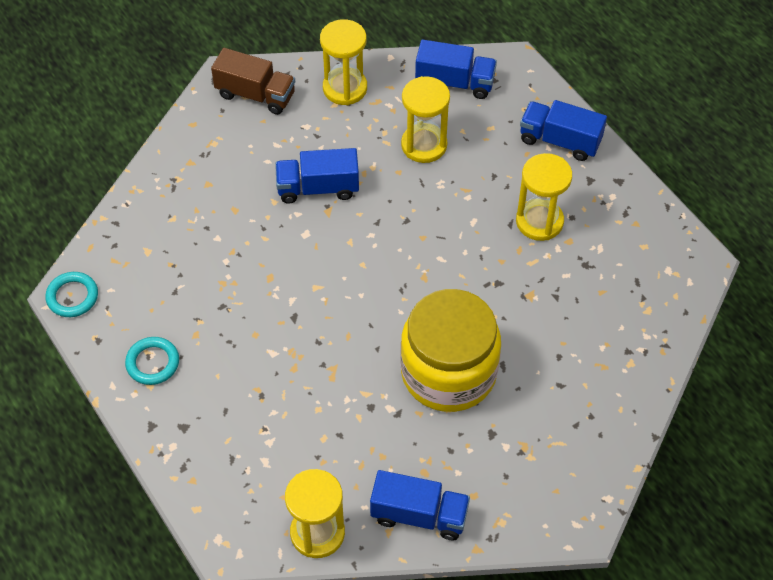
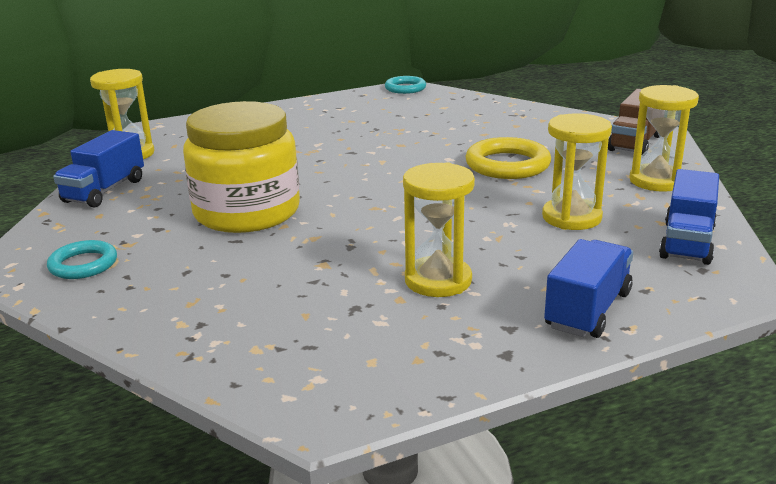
camera: 100 degrees right, 30 degrees down
turquoise ring [125,337,179,385] -> turquoise ring moved to [47,240,117,279]
blue truck [275,148,359,204] -> yellow ring [465,137,551,179]

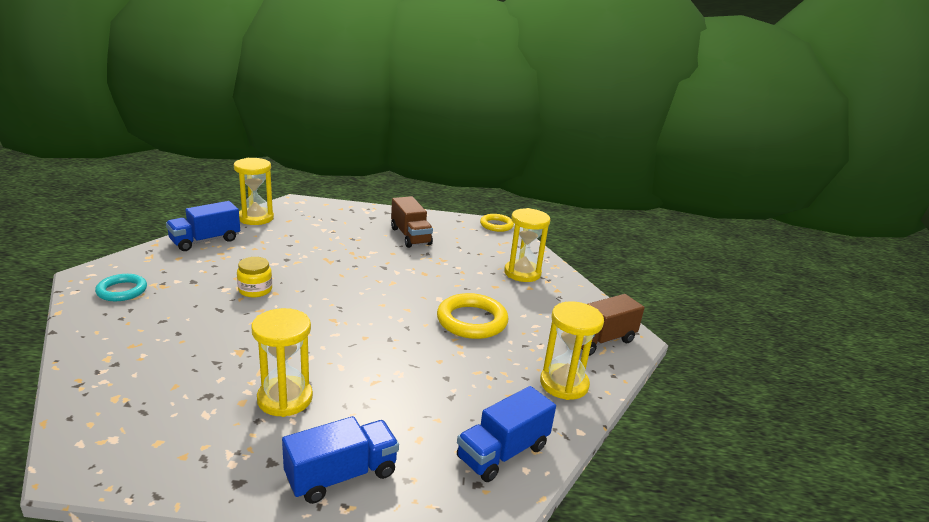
camera: 25 degrees right, 0 degrees up
yellow jar [183,101,300,233] -> yellow jar [237,257,272,297], size x0.41
turquoise ring [385,76,426,94] -> yellow ring [480,214,514,232]
yellow hourglass [542,113,612,230] -> yellow hourglass moved to [504,208,550,282]
none -> brown truck [391,196,433,248]

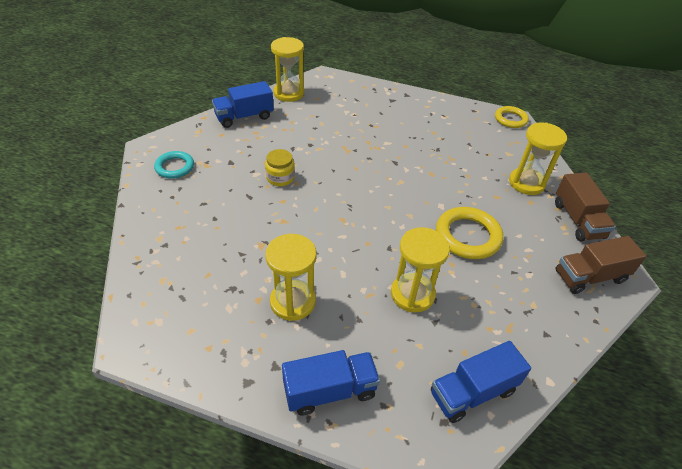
camera: 15 degrees right, 20 degrees up
brown truck [391,196,433,248] -> brown truck moved to [555,173,616,241]
yellow hourglass [540,301,604,400] -> yellow hourglass moved to [391,227,450,312]

